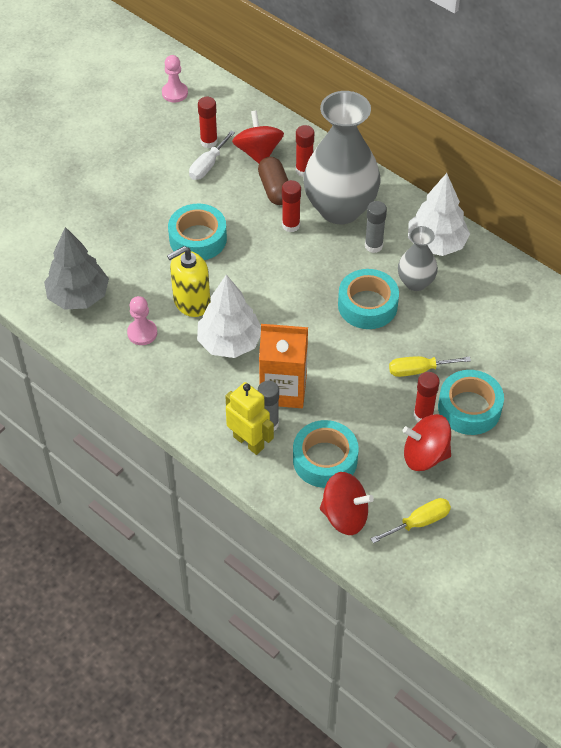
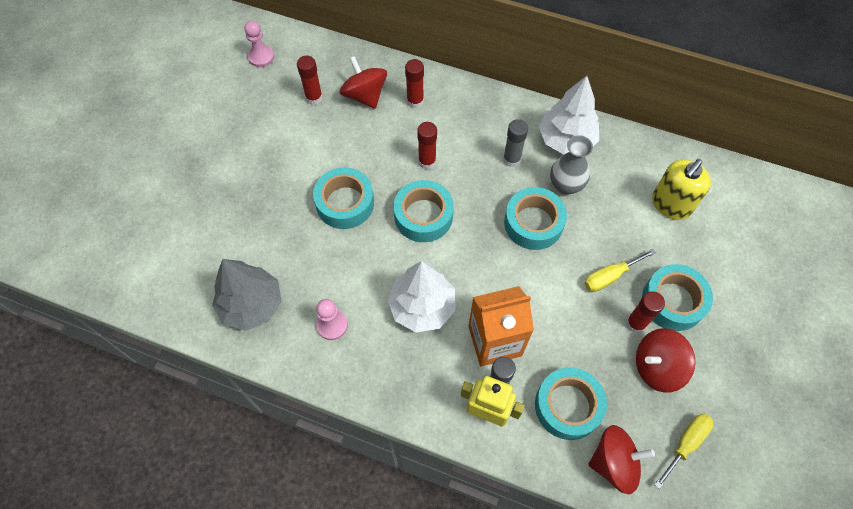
camera: 20 degrees left, 10 degrees up
yellow soap dispenser [167,246,210,317] -> yellow soap dispenser moved to [652,159,711,220]
white screwdriver [189,131,235,180] -> none
brown capsule [258,157,289,205] -> none
grey vase [303,91,380,224] -> none
none -> turquoise tape [394,180,454,242]

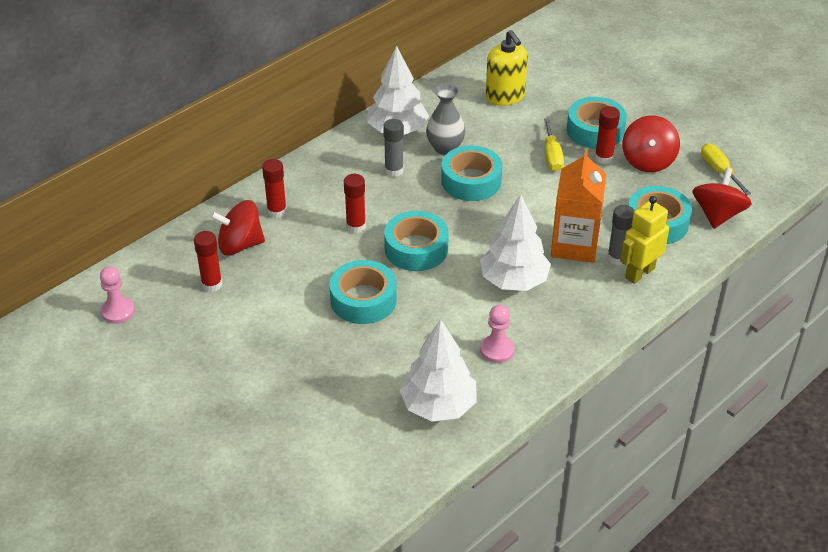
camera: 65 degrees left, 20 degrees down
grey tree [212,259,282,331] -> white tree [400,319,476,422]

